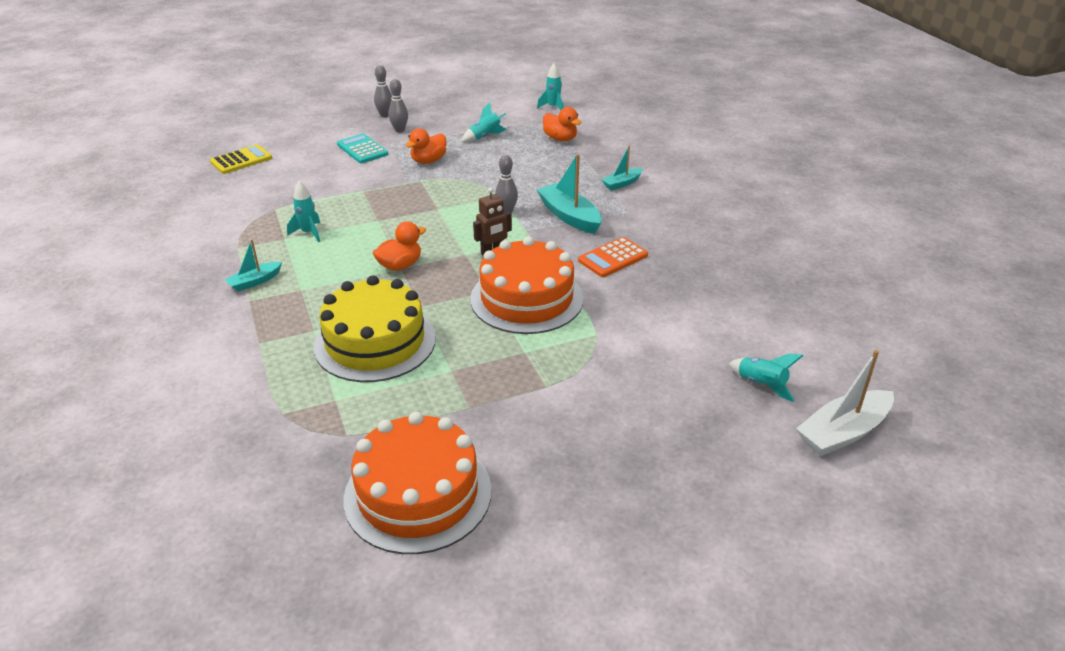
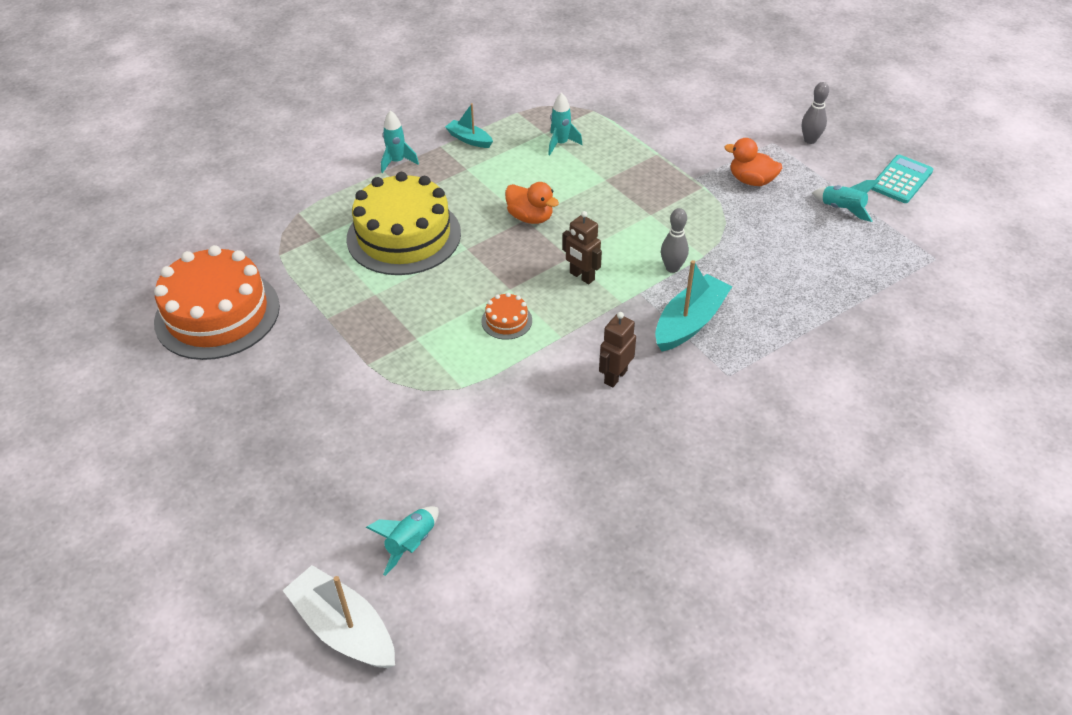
camera: 75 degrees right, 10 degrees up
yellow calculator [210,144,272,174] -> none
turquoise calculator [337,134,388,163] -> turquoise calculator moved to [871,155,933,203]
grey bowling pin [374,65,392,118] -> none
orange cake [470,237,584,334] -> orange cake [481,293,532,340], size x0.41
turquoise rocket [537,63,564,111] -> turquoise rocket moved to [381,110,419,173]
orange duck [543,107,582,141] -> none
orange calculator [578,237,648,277] -> brown robot [599,312,636,388]
turquoise boat [602,146,643,190] -> none

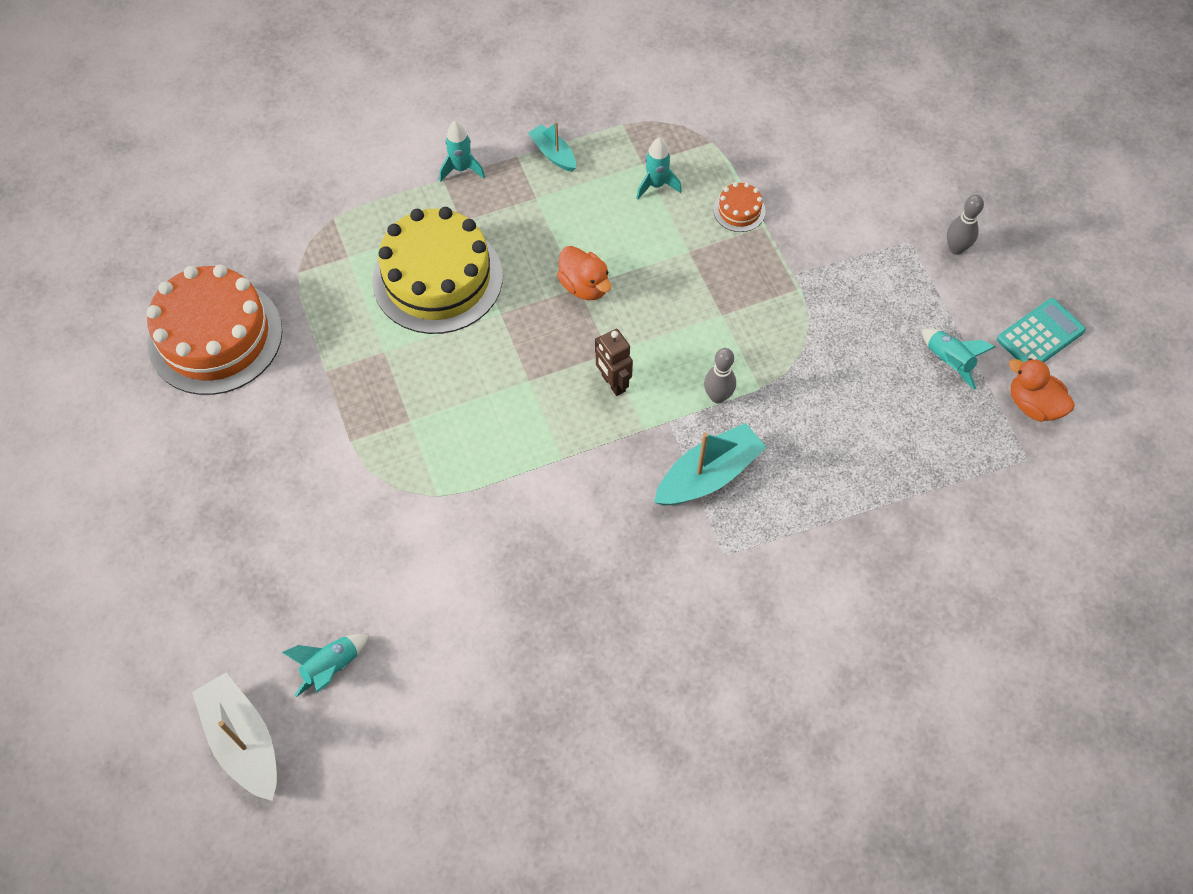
camera: 15 degrees right, 15 degrees up
orange cake [481,293,532,340] -> orange cake moved to [714,182,766,232]
brown robot [599,312,636,388] -> none
orange duck [724,138,782,186] -> orange duck moved to [1009,358,1075,422]

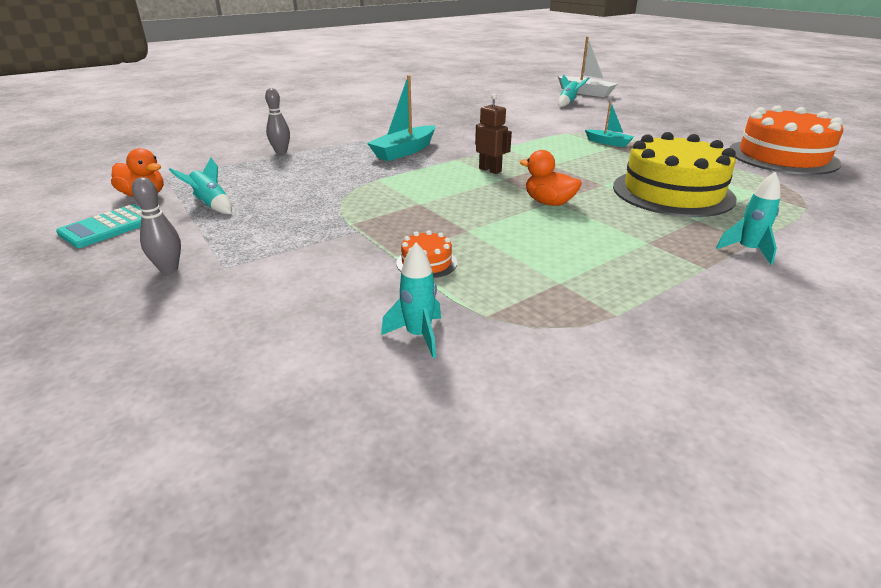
camera: 165 degrees right, 30 degrees down
turquoise boat [528,122,576,172] -> turquoise boat moved to [585,101,635,147]
turquoise rocket [636,137,682,199] -> turquoise rocket moved to [381,243,441,358]
grey bowling pin [704,348,736,404] -> grey bowling pin moved to [265,88,290,154]

